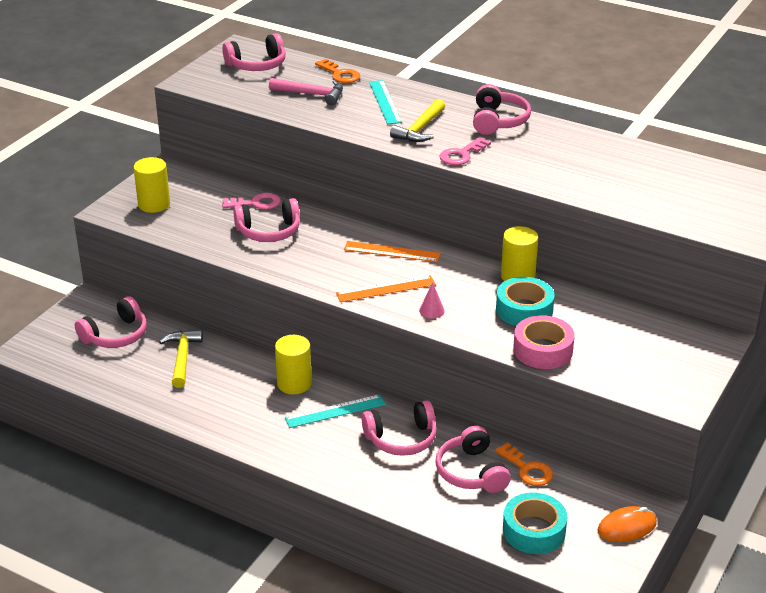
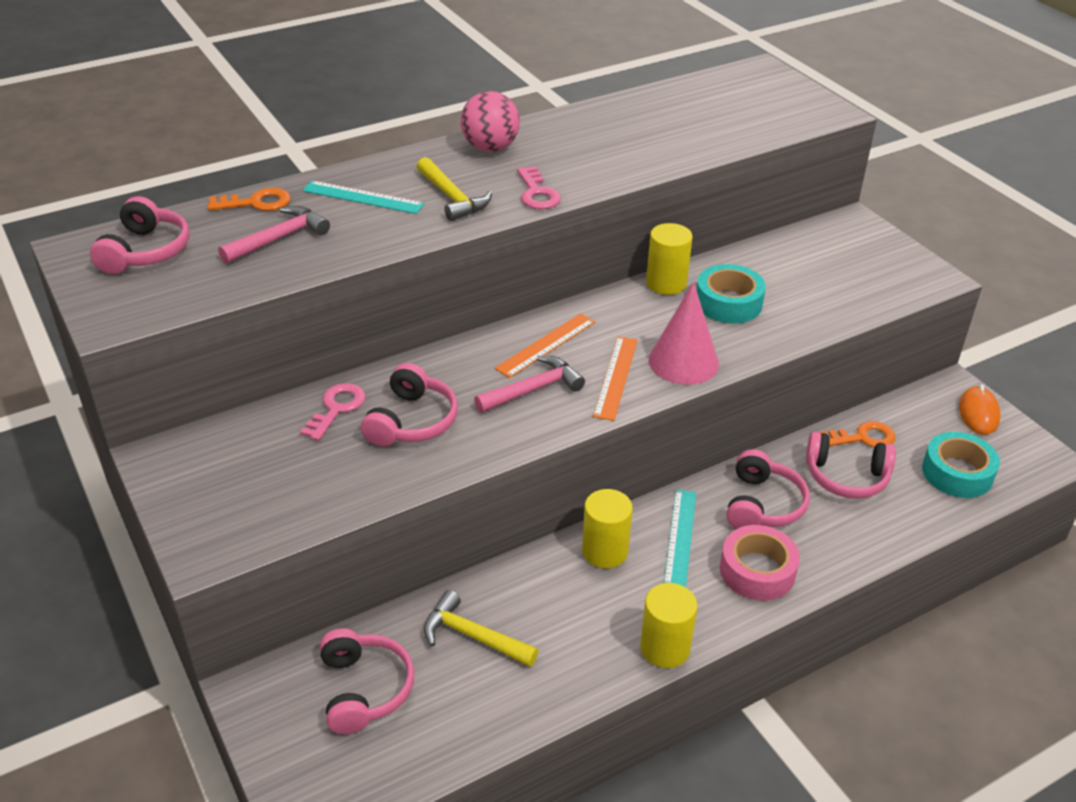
camera: 60 degrees left, 5 degrees up
yellow cylinder [133,157,170,213] -> yellow cylinder moved to [640,583,698,668]
pink cone [419,282,445,319] -> pink cone [649,282,719,385], size x2.21
pink headphones [473,84,531,135] -> pink ball [461,91,520,152]
pink tape [513,315,575,369] -> pink tape moved to [720,525,800,601]
none -> pink hammer [474,356,585,413]

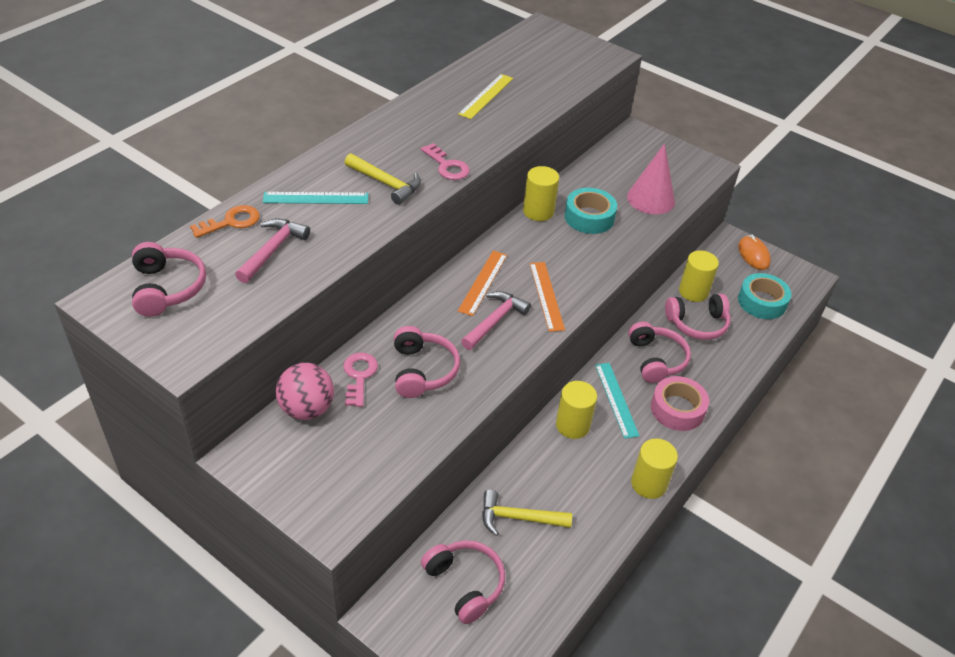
camera: 25 degrees left, 5 degrees up
pink ball [461,91,520,152] -> pink ball moved to [276,363,334,420]
pink cone [649,282,719,385] -> pink cone moved to [627,144,675,214]
orange key [819,421,895,448] -> yellow cylinder [679,250,719,302]
none -> yellow ruler [458,74,513,119]

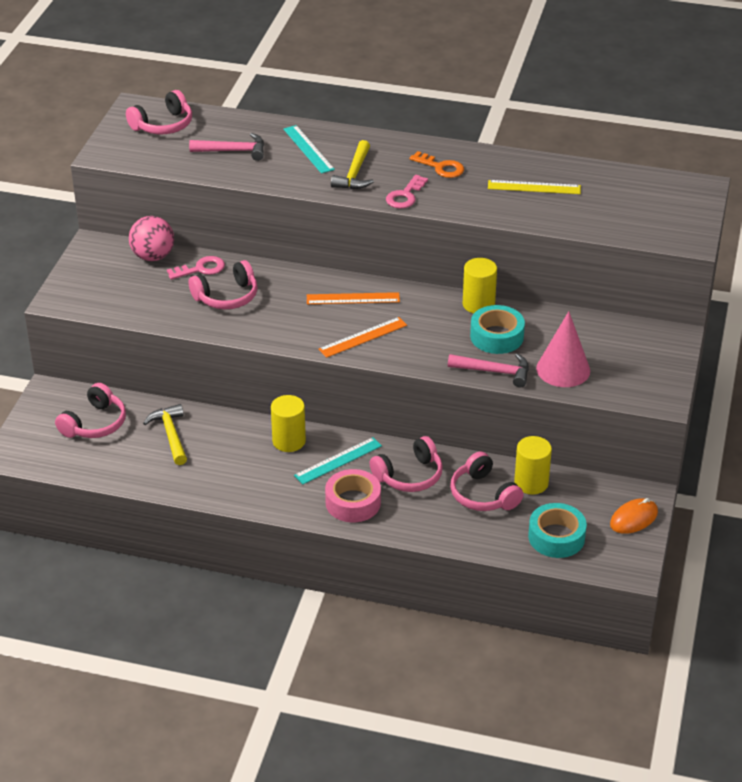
camera: 70 degrees right, 5 degrees down
orange key [190,205,260,238] -> orange key moved to [410,151,464,178]
pink hammer [461,291,531,350] -> pink hammer moved to [448,353,529,388]
yellow cylinder [631,439,678,499] -> none

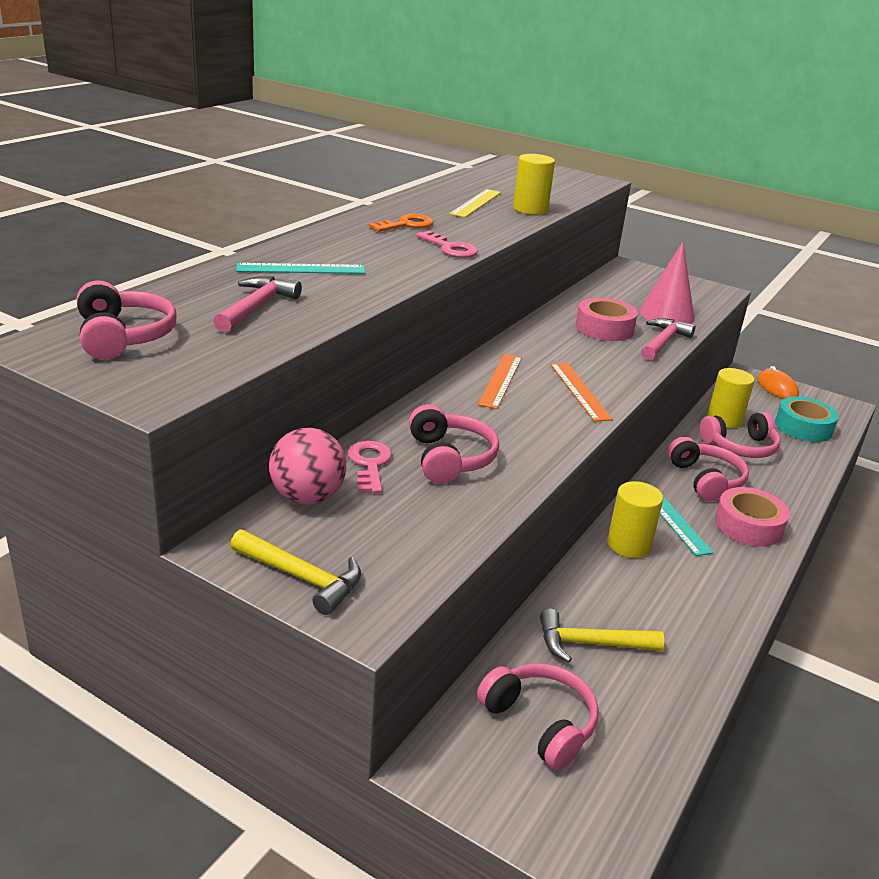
camera: 75 degrees left, 10 degrees down
yellow hammer [331,140,374,189] -> yellow hammer moved to [230,529,361,615]
yellow cylinder [463,258,497,313] -> yellow cylinder moved to [513,154,555,215]
turquoise tape [470,305,525,354] -> pink tape [576,297,638,341]

